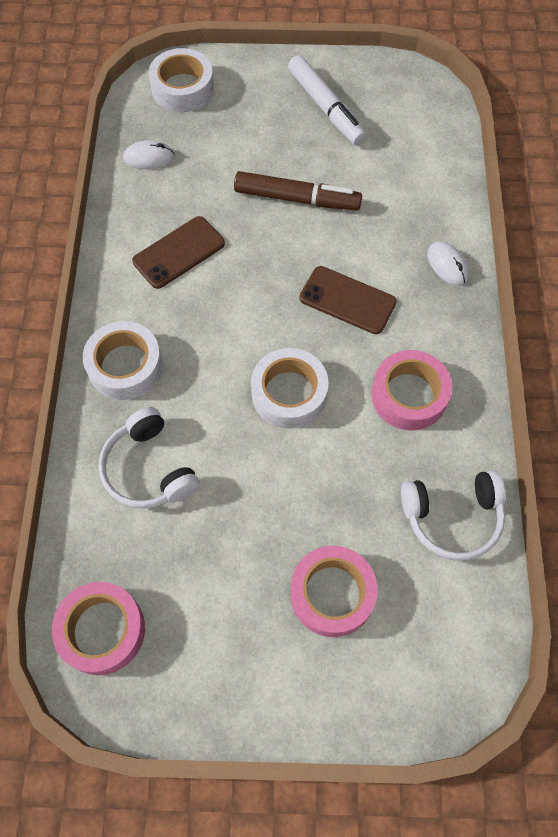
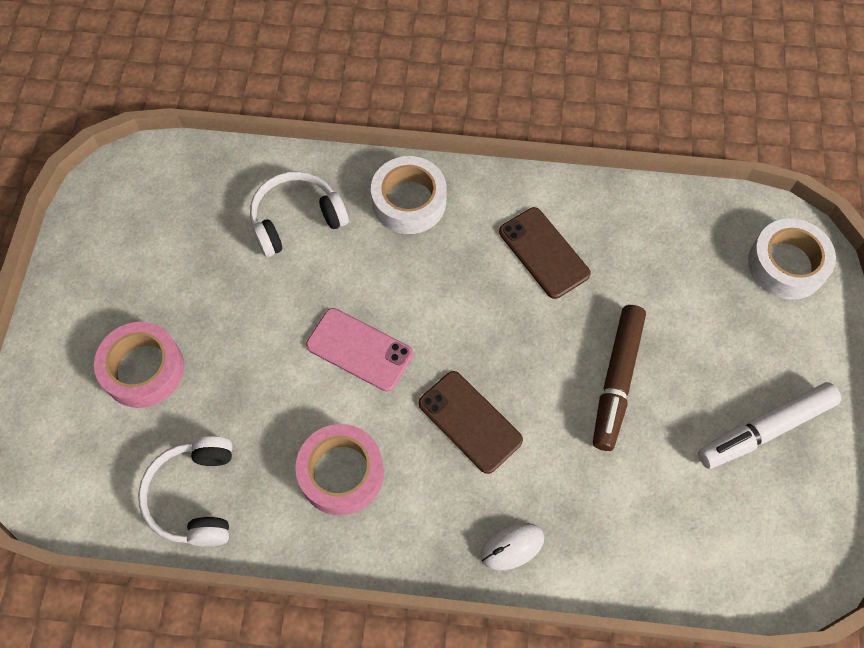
camera: 95 degrees right, 0 degrees up
pink tape [52,582,145,675] -> none
white mouse [123,140,175,169] -> none
white tape [251,348,329,429] -> pink phone [306,308,413,392]
brown phone [299,266,397,334] -> brown phone turned 75 degrees counterclockwise [419,371,523,474]

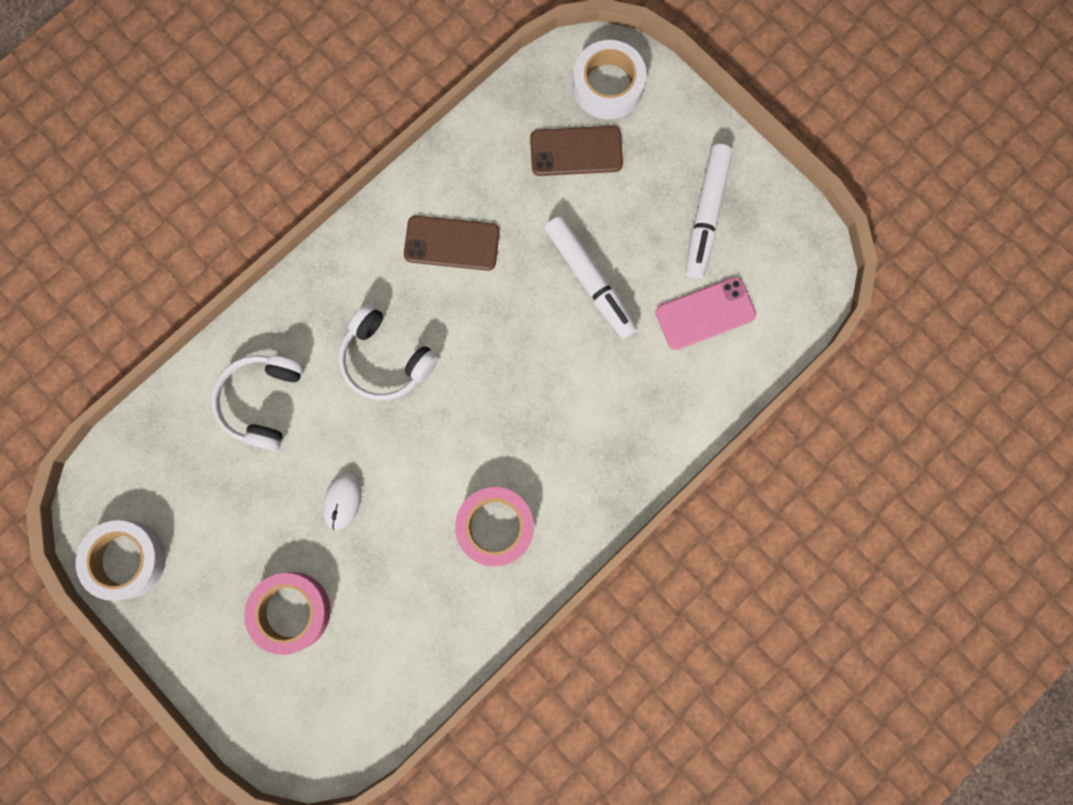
camera: 50 degrees left, 15 degrees up
white headphones [138,436,232,547] -> white headphones moved to [339,304,439,400]
pink phone [306,308,413,392] -> pink phone moved to [655,277,756,350]
white tape [371,156,447,234] -> white tape moved to [76,520,166,601]
brown phone [419,371,523,474] -> brown phone moved to [530,126,623,176]
white mouse [481,523,544,570] -> white mouse moved to [323,471,362,530]
brown marker [593,305,646,451] -> white marker [545,216,637,339]

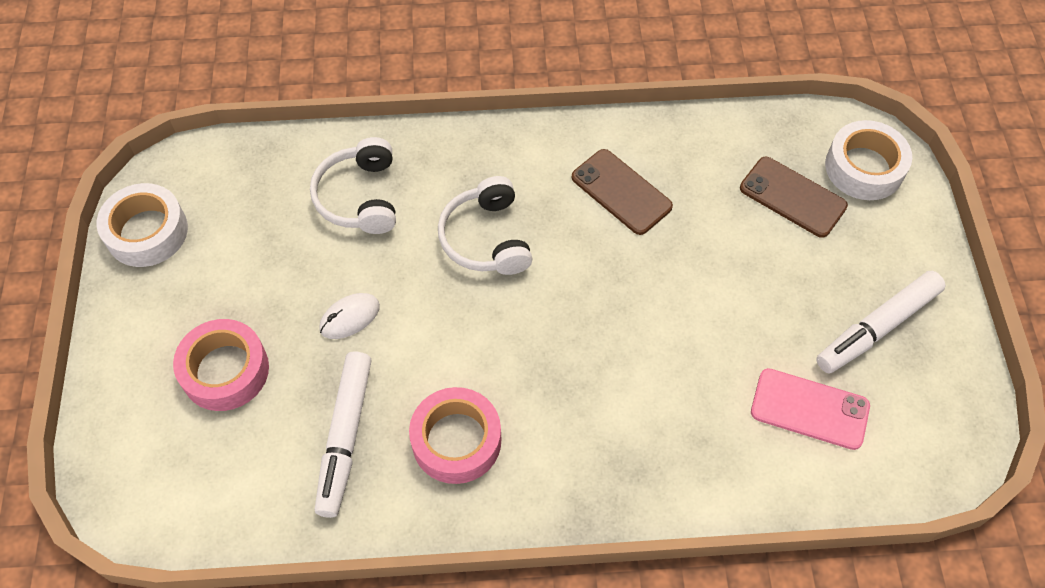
camera: 40 degrees right, 20 degrees down
white headphones [211,355,303,451] -> white headphones turned 60 degrees counterclockwise [310,137,396,234]
white marker [545,216,637,339] -> white marker moved to [315,352,372,518]

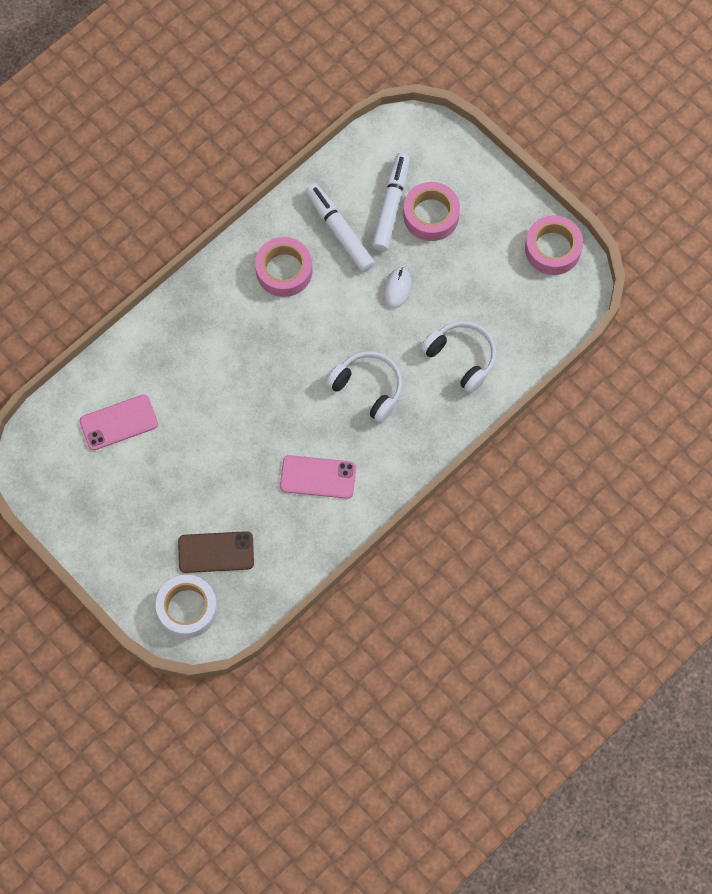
camera: 140 degrees right, 10 degrees up
white tape [97,183,188,267] -> pink tape [525,215,583,275]
brown phone [572,149,673,235] -> pink phone [280,455,356,499]
white marker [816,271,946,374] -> white marker moved to [372,153,410,251]

